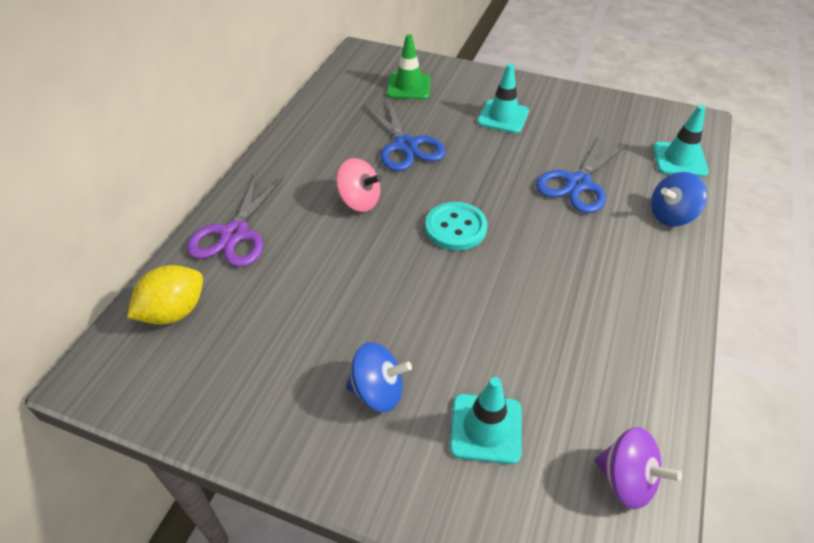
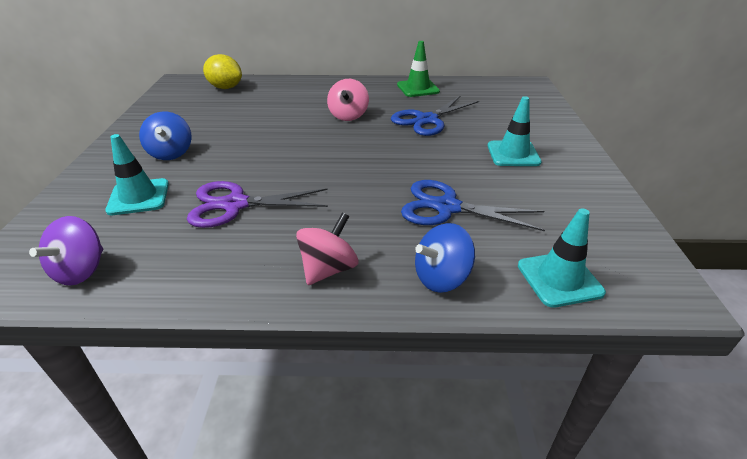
camera: 70 degrees right, 10 degrees down
purple scissors [187,172,285,267] -> purple scissors moved to [187,181,328,228]
green traffic cone [387,34,431,99] -> green traffic cone moved to [397,41,440,97]
turquoise button [425,202,487,251] -> none
blue spinning top [651,172,707,226] -> blue spinning top turned 75 degrees counterclockwise [415,223,475,293]
none -> pink spinning top [296,213,358,285]

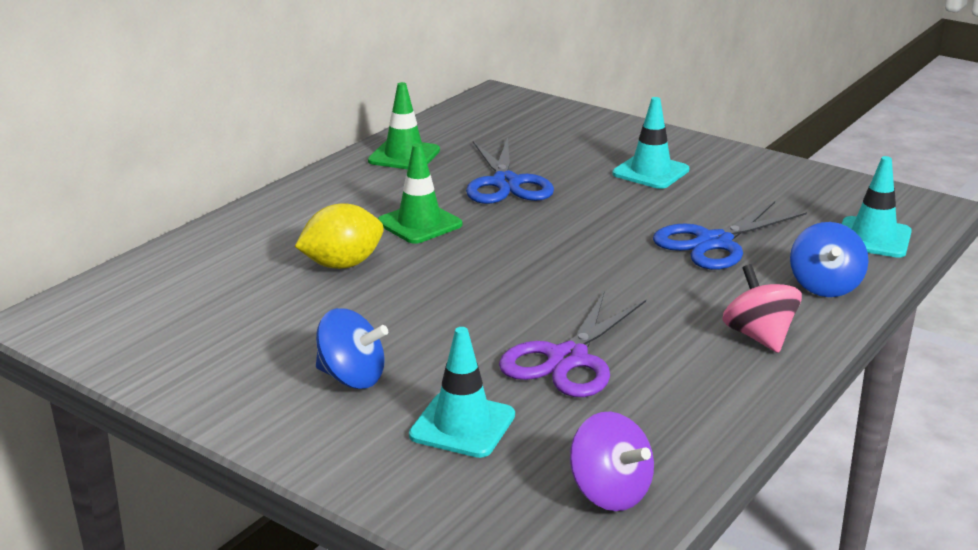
camera: 55 degrees left, 10 degrees down
yellow lemon [203,54,242,89] -> yellow lemon moved to [295,204,384,269]
pink spinning top [327,79,369,121] -> green traffic cone [378,143,462,244]

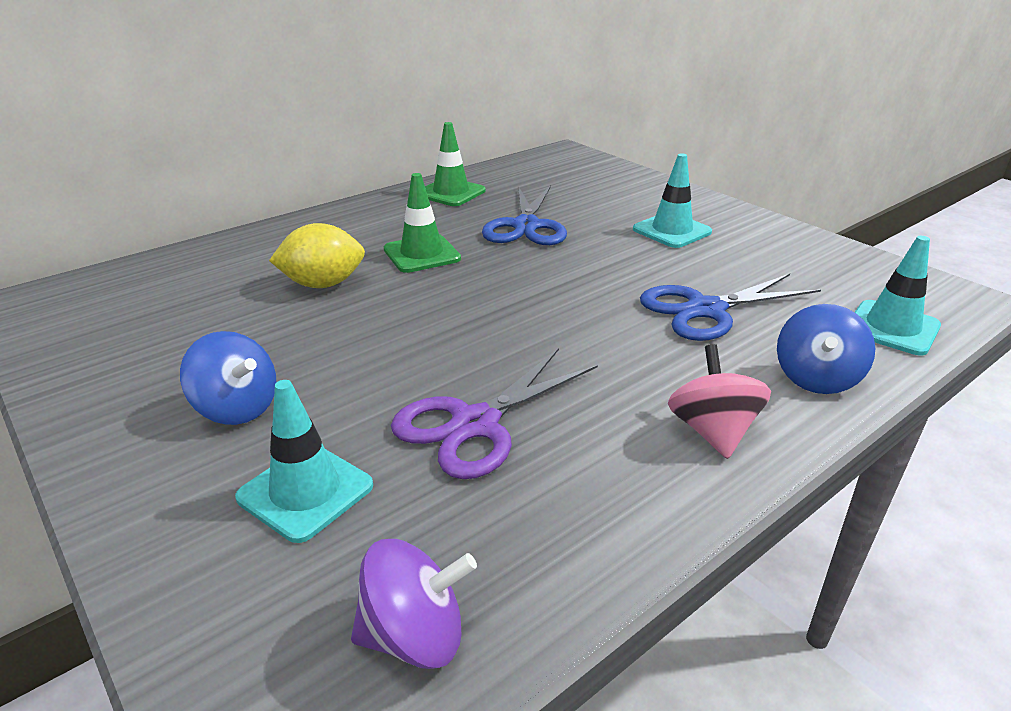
camera: 15 degrees right, 5 degrees up
purple spinning top [570,412,654,511] -> purple spinning top turned 75 degrees counterclockwise [351,539,477,669]

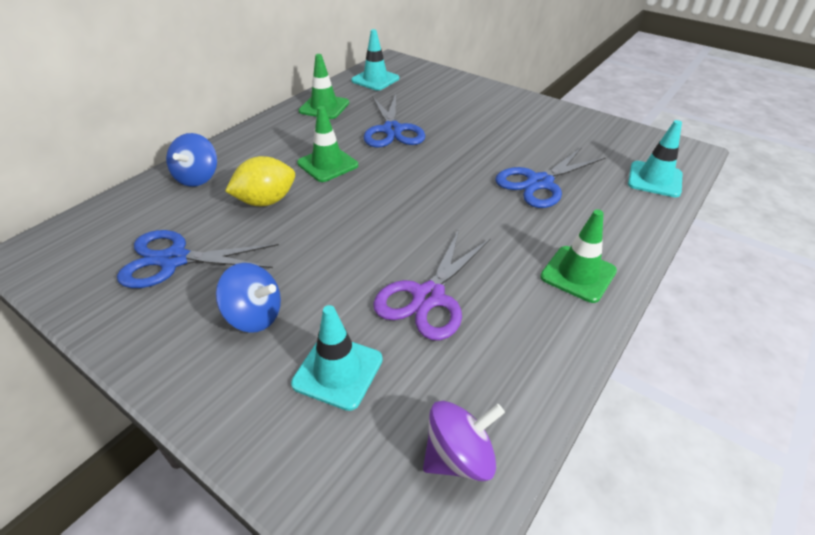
camera: 15 degrees left, 10 degrees up
turquoise traffic cone [633,154,712,248] -> turquoise traffic cone moved to [351,29,399,91]
pink spinning top [668,344,771,459] -> green traffic cone [540,210,617,303]
blue spinning top [777,304,875,394] -> blue spinning top moved to [166,133,217,187]
none -> blue scissors [117,230,279,288]

